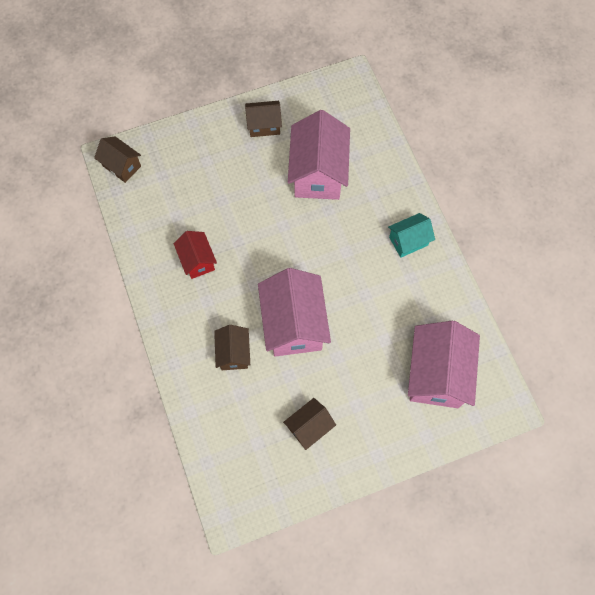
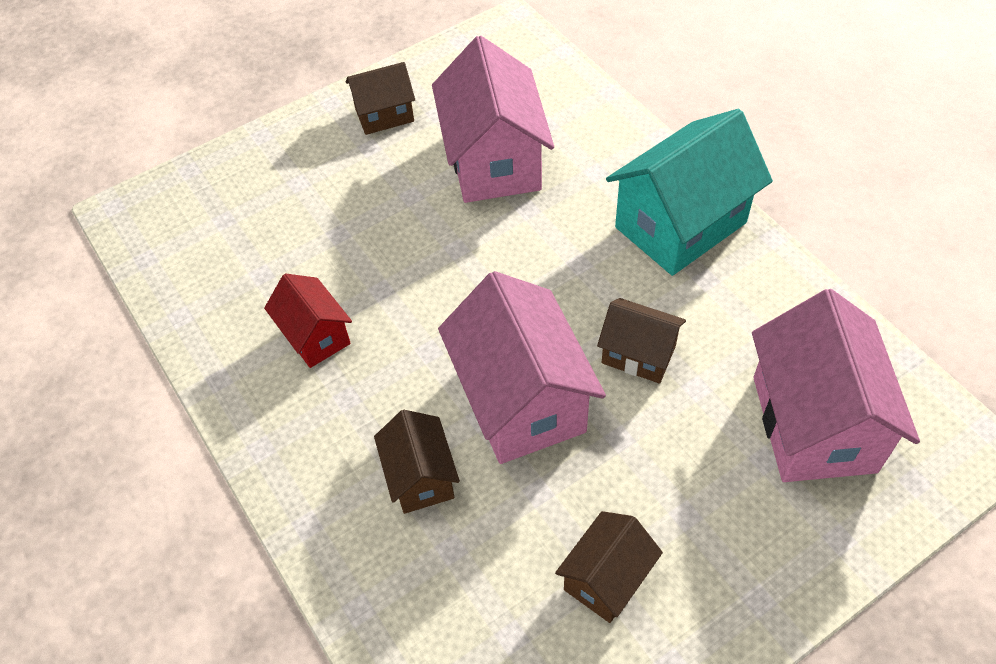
camera: 10 degrees left, 15 degrees down
brown house [94,137,141,183] -> brown house moved to [597,298,686,384]
turquoise house [388,213,435,258] -> turquoise house [606,109,773,276], size x1.85

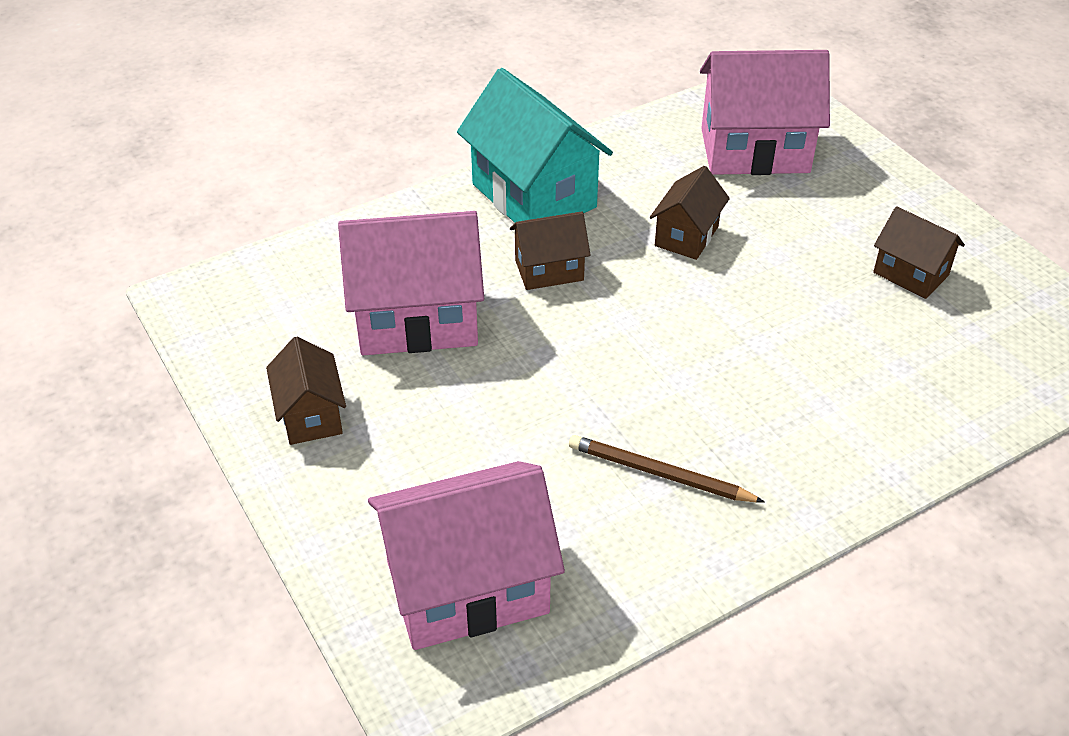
camera: 90 degrees left, 10 degrees down
red house [264,274,352,368] -> brown pencil [569,435,765,502]
brown house [374,410,460,514] -> brown house moved to [510,211,591,290]
pink house [438,271,606,464] -> pink house moved to [368,461,565,650]

